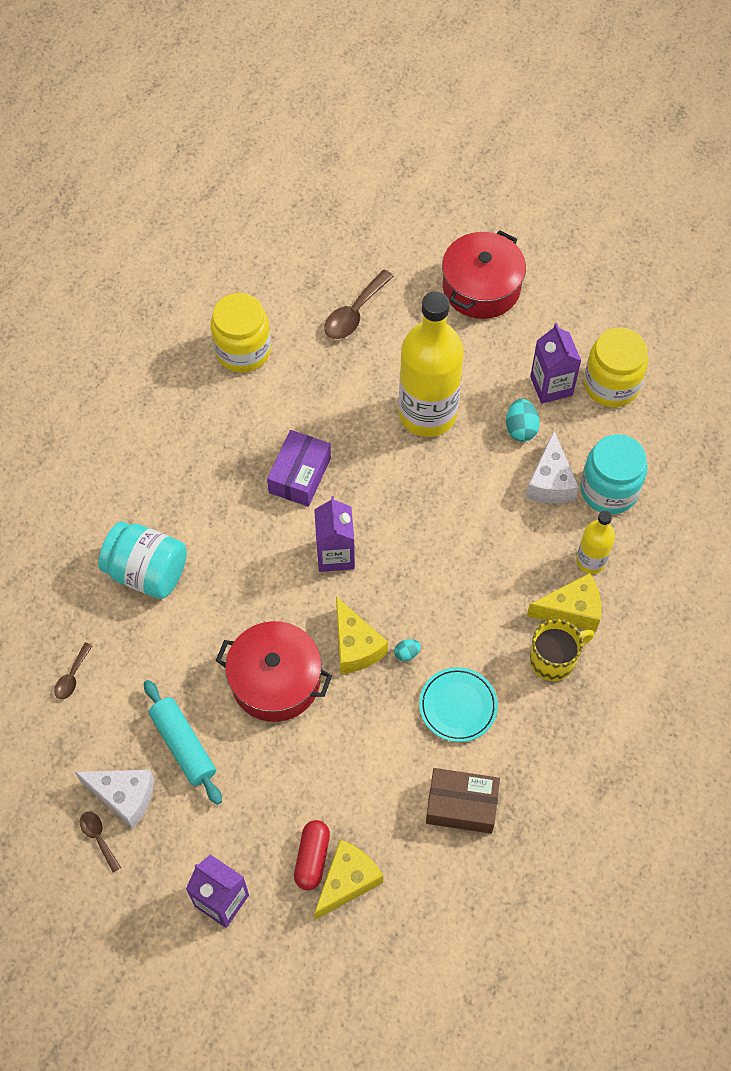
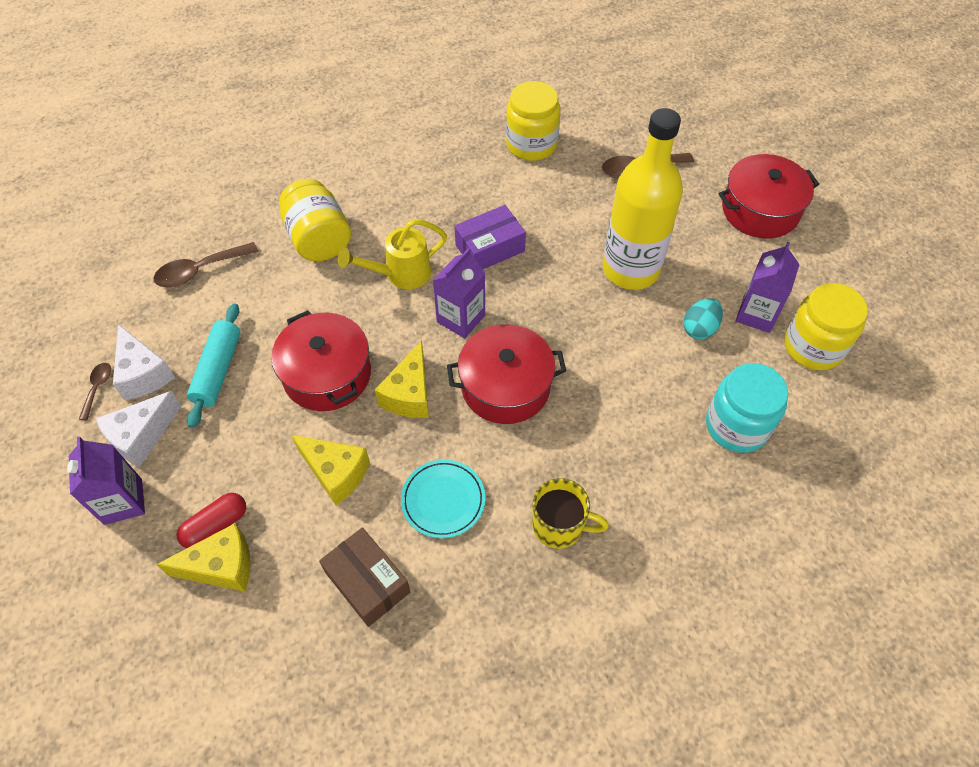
camera: 40 degrees right, 5 degrees down
brown spoon [54,643,92,699] -> brown spoon [154,242,258,287], size x1.76
turquoise jar [98,522,187,599] -> yellow jar [279,179,351,261]
turquoise egg [394,639,421,661] -> none
white cheese [526,431,579,503] -> white cheese moved to [96,391,182,467]
yellow cheese [527,573,601,632] -> yellow cheese moved to [291,435,370,505]
yellow bottle [576,510,615,574] -> none
none -> yellow watering can [338,219,447,289]
none -> red pot [447,324,566,424]

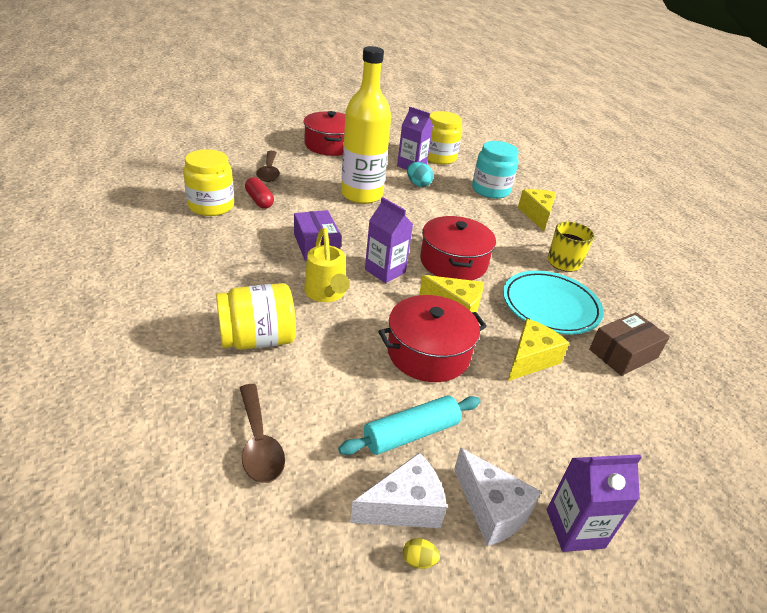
camera: 85 degrees left, 20 degrees down
brown spoon [79,363,111,420] -> yellow egg [403,538,440,569]
yellow cheese [156,523,250,592] -> yellow cheese moved to [518,189,556,231]
red capsule [176,493,246,549] -> red capsule moved to [245,177,274,209]
turquoise rolling pin [187,303,240,428] -> turquoise rolling pin turned 45 degrees counterclockwise [338,395,480,455]
turquoise plate [401,459,485,538] -> turquoise plate [503,271,604,335], size x1.54

